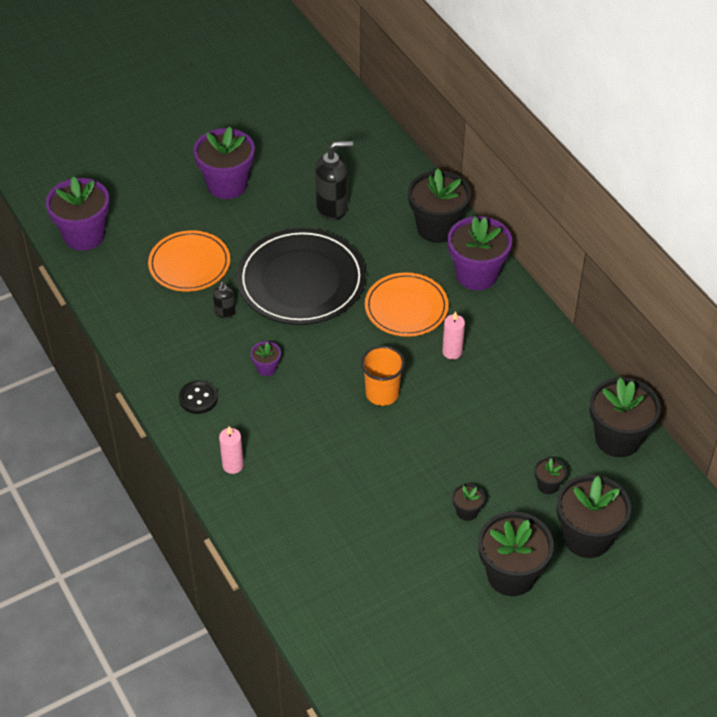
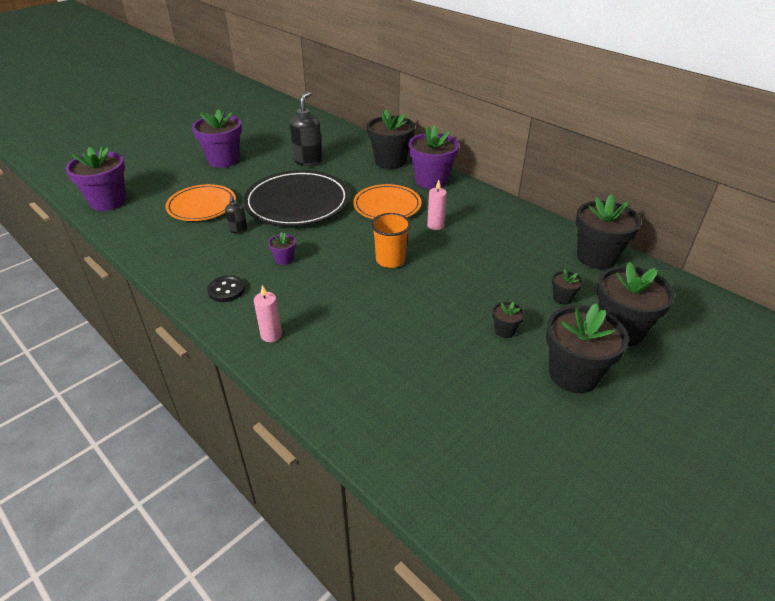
camera: 15 degrees left, 10 degrees down
black soap dispenser [315,141,353,220] -> black soap dispenser turned 45 degrees counterclockwise [290,91,323,167]

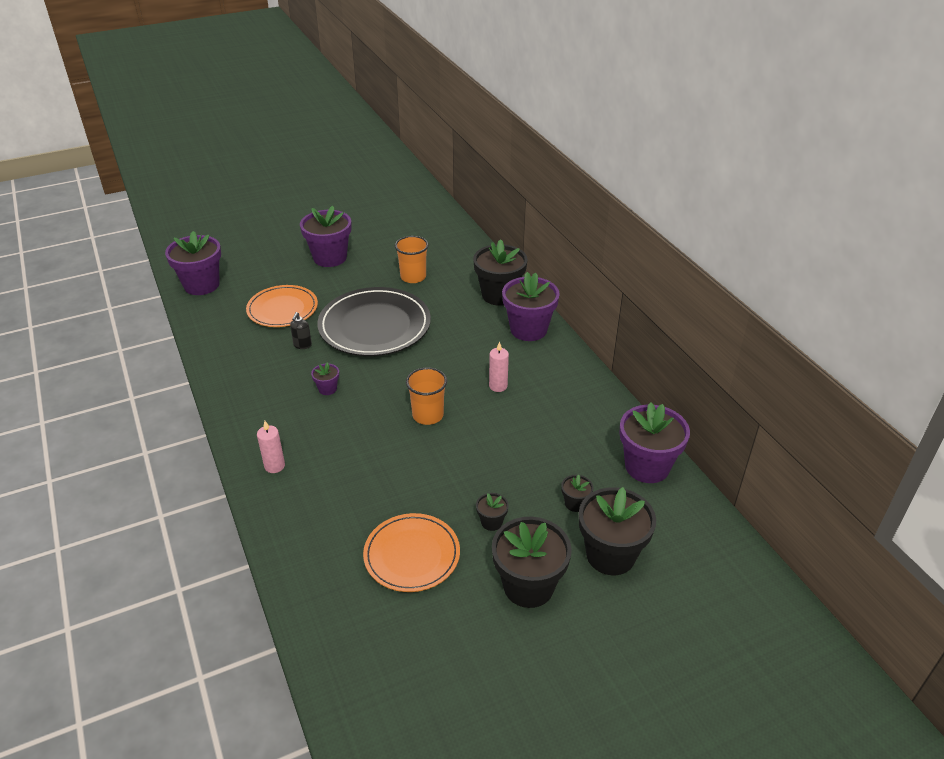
camera: 20 degrees right, 0 degrees up
black button [207,275,245,302] -> none
black soap dispenser [290,91,323,167] -> orange cup [395,236,429,283]
orange plate [353,184,421,219] -> orange plate moved to [363,513,460,592]
black flower pot [576,194,641,269] -> purple flower pot [619,402,690,483]

